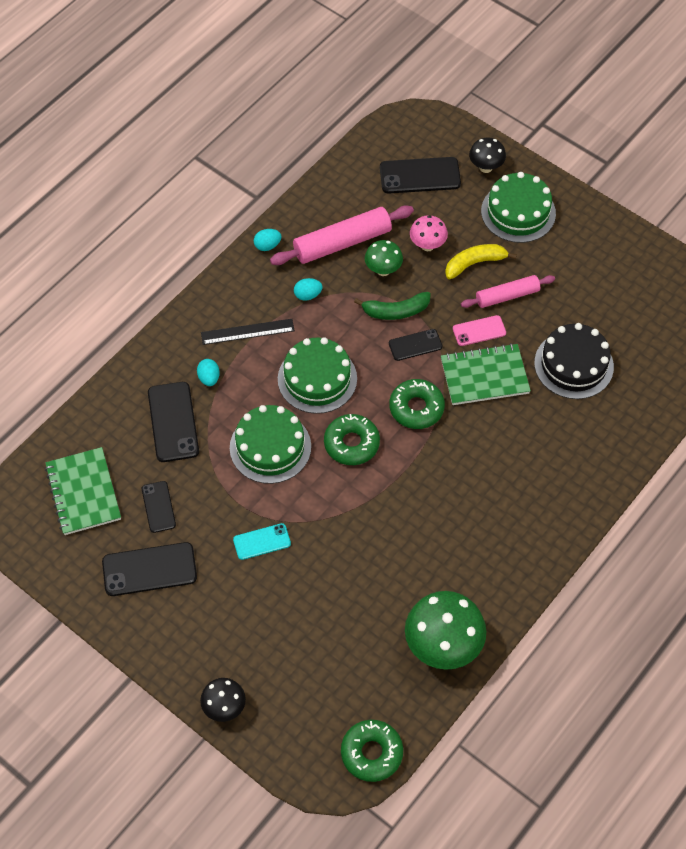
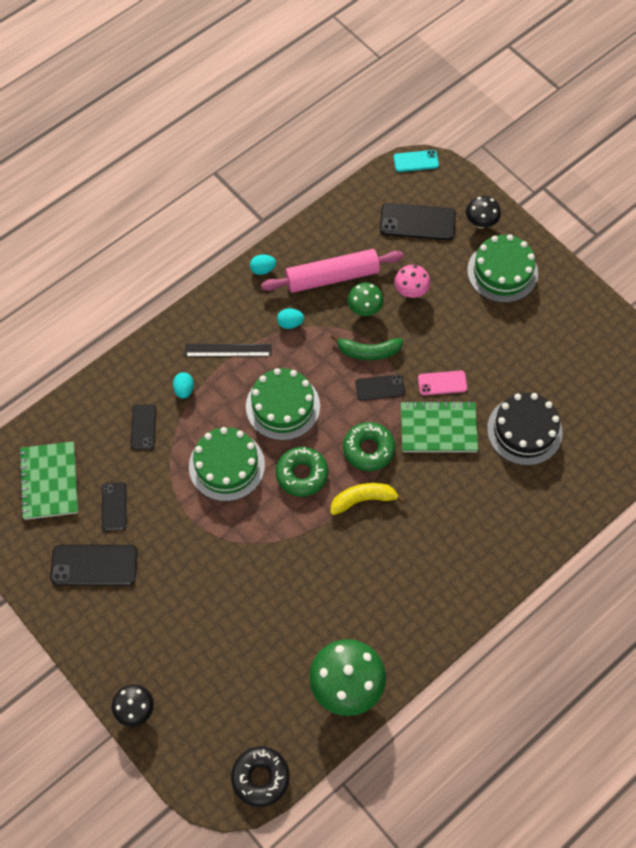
camera: 10 degrees right, 5 degrees up
black phone [148,382,199,462] -> black phone [130,404,157,449], size x0.60
turquoise phone [233,523,291,560] -> turquoise phone moved to [393,150,439,172]
green donut [341,720,403,782] -> black donut [231,746,289,807]
yellow banana [445,244,517,279] -> yellow banana moved to [331,483,406,515]
pink rolling pin [461,275,555,308] -> none

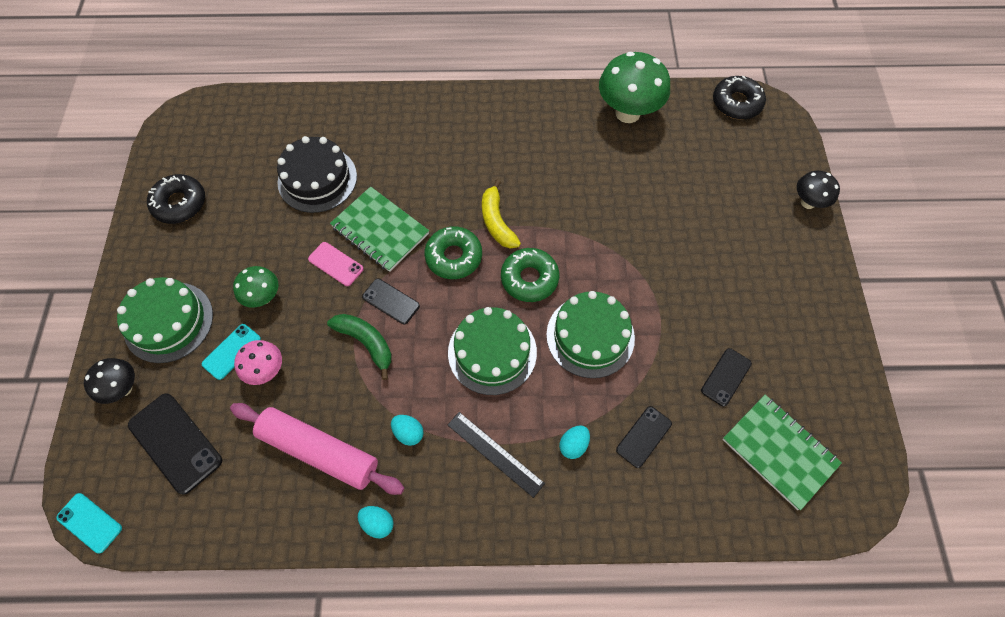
camera: 140 degrees left, 0 degrees up
green notebook [19,441,78,520] -> green notebook turned 75 degrees counterclockwise [722,395,842,510]
black phone [50,545,138,586] -> none
yellow banana [331,483,406,515] -> yellow banana turned 45 degrees clockwise [482,179,521,249]
green mushroom [348,283,384,316] -> green mushroom moved to [233,266,278,308]
none -> black donut [147,174,205,224]
none -> turquoise phone [202,324,261,380]

